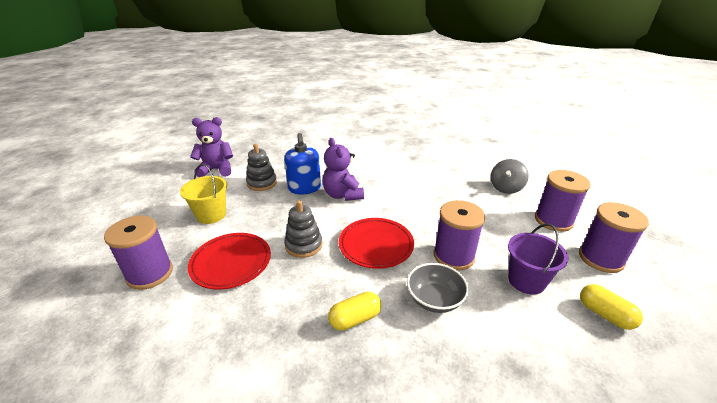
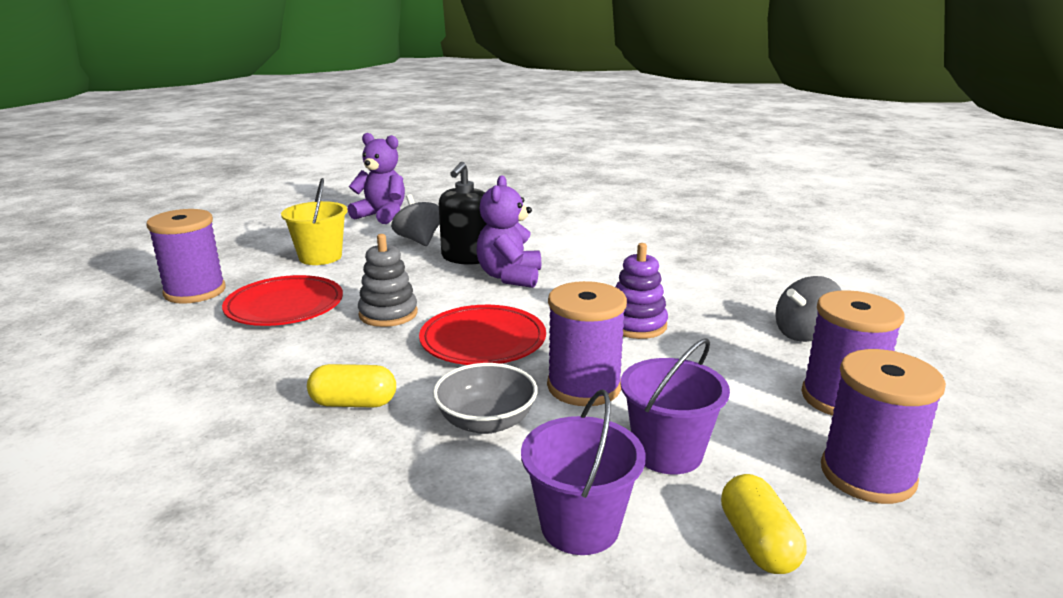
camera: 30 degrees right, 10 degrees down
grey stacking toy [246,144,277,191] -> grey spinning top [391,194,440,246]
blue soap dispenser [284,133,321,194] -> black soap dispenser [439,162,486,265]
none -> purple bucket [521,389,645,555]
none -> purple stacking toy [616,243,668,339]

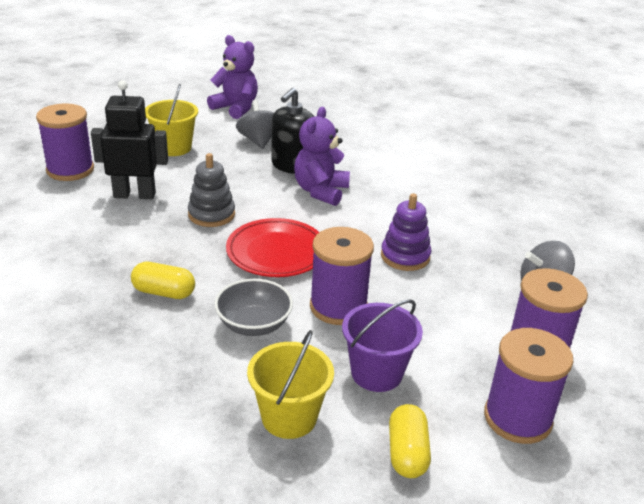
camera: 10 degrees right, 10 degrees up
red plate [222,275,343,326] -> black robot [91,80,168,199]
purple bucket [521,389,645,555] -> yellow bucket [247,330,334,439]

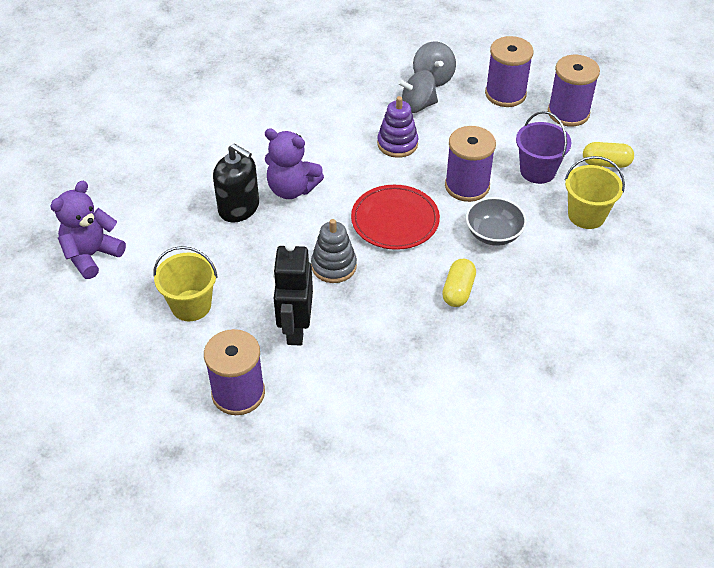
camera: 85 degrees left, 15 degrees up
grey spinning top [236,100,274,149] -> grey spinning top moved to [398,70,438,113]

